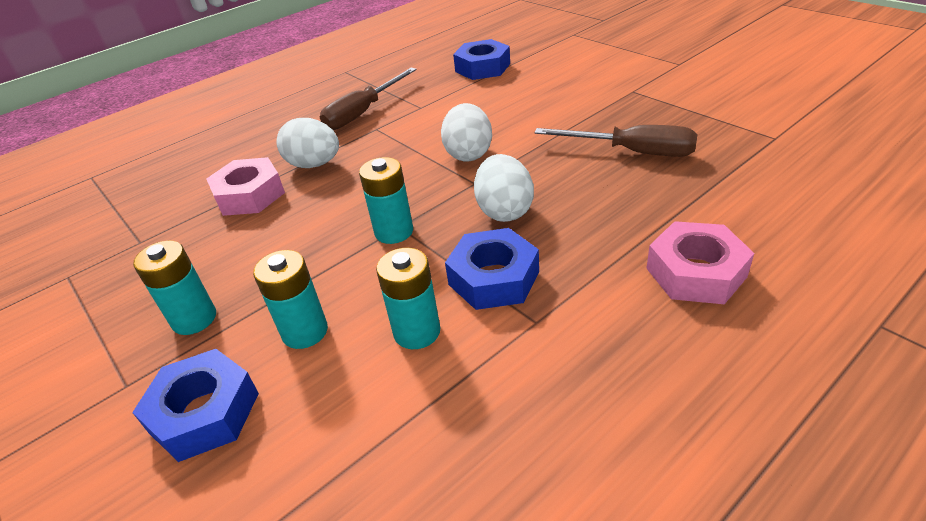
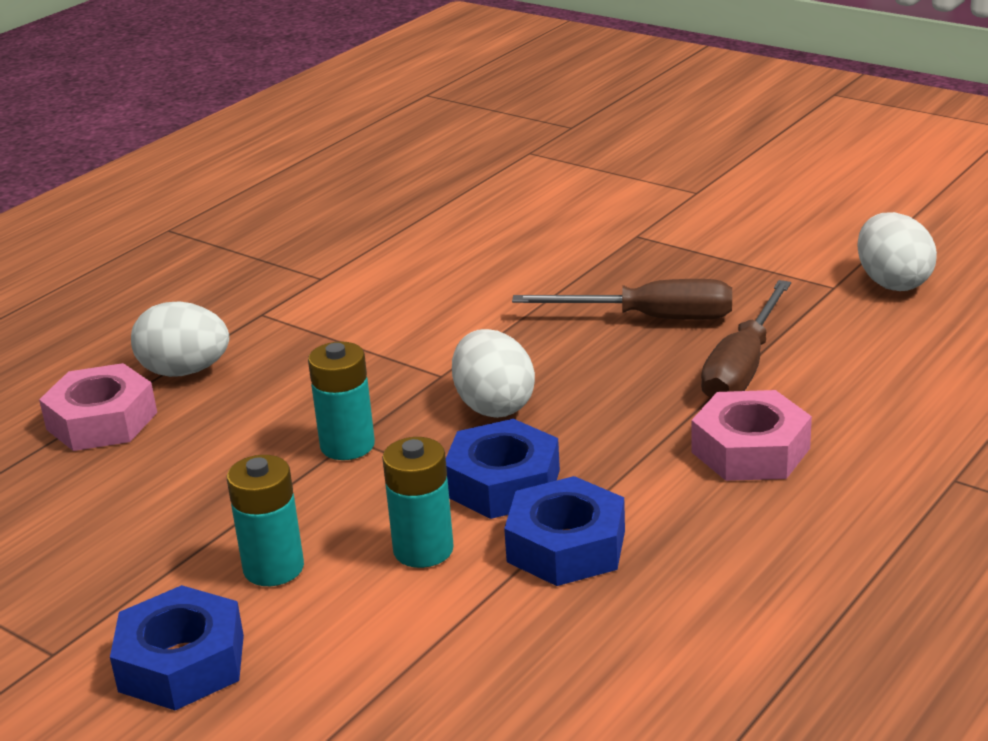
camera: 15 degrees left, 10 degrees down
turquoise battery [133,240,216,335] -> none
brown screwdriver [320,68,417,130] -> brown screwdriver moved to [701,280,791,398]
white egg [441,103,492,161] -> white egg moved to [857,212,937,291]
blue nut [453,39,510,80] -> blue nut moved to [504,476,625,586]

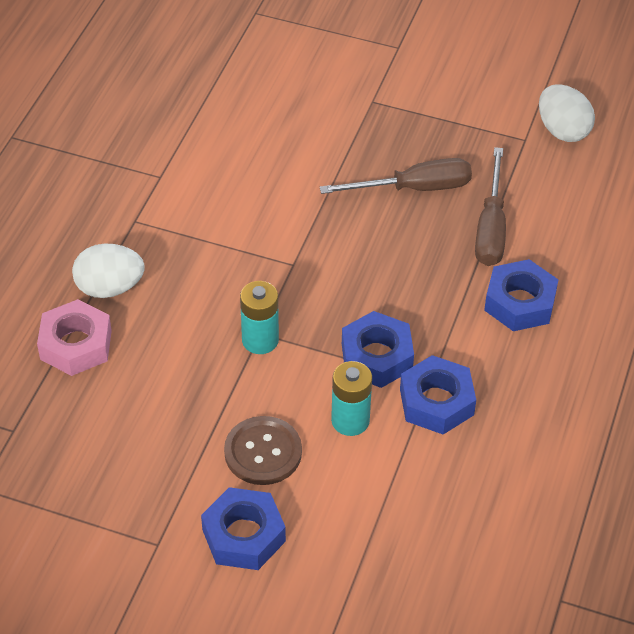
camera: 20 degrees left, 20 degrees up
turquoise battery [227,455,304,586] -> brown button [224,416,302,485]
white egg [452,329,535,418] -> none
pink nut [691,390,812,481] -> blue nut [484,259,558,331]

